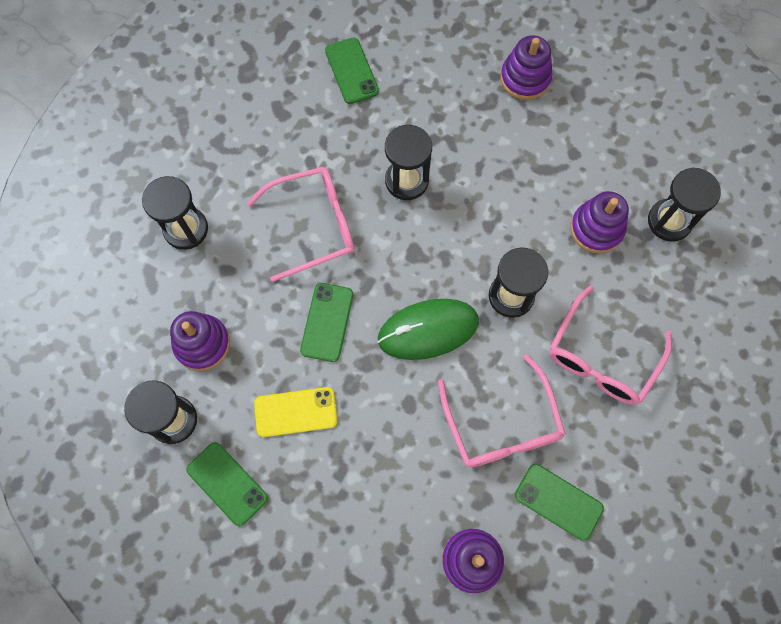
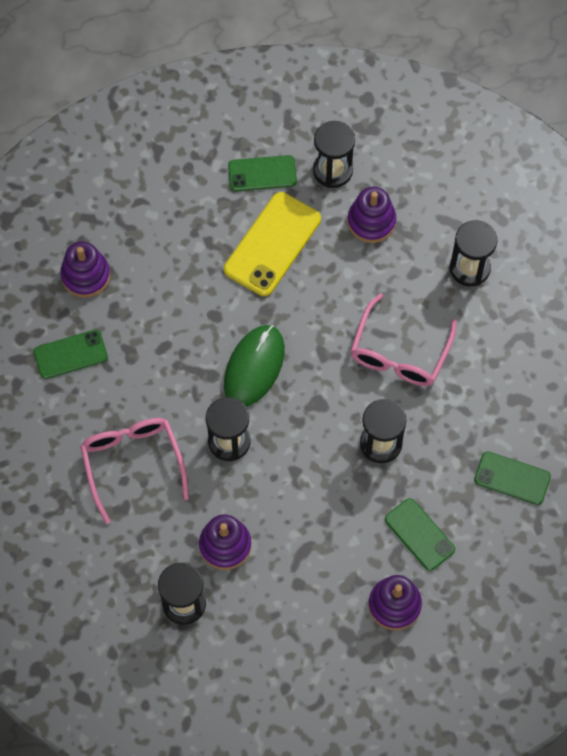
camera: 130 degrees right, 5 degrees down
yellow phone [254,387,338,437] -> yellow phone [224,192,321,296], size x1.58
green phone [300,283,353,362] -> green phone moved to [385,498,455,571]
pink glasses [438,354,566,468] -> none

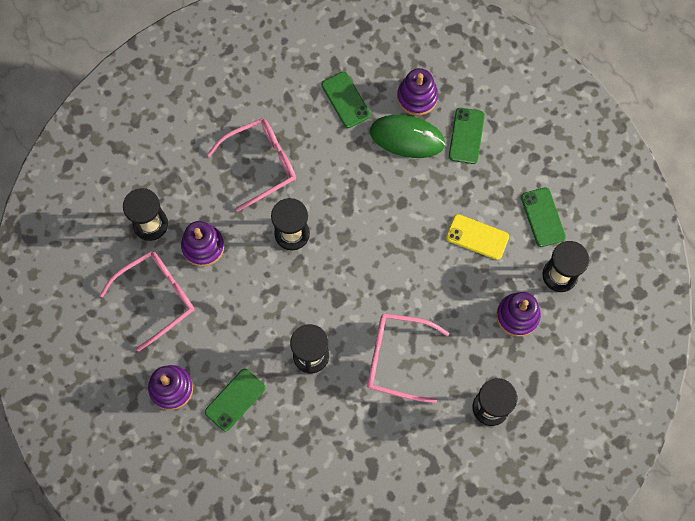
camera: 80 degrees right, 5 degrees up
yellow phone [224,192,321,296] -> yellow phone [446,214,509,260], size x0.63
green mouse [224,325,285,407] -> green mouse moved to [370,115,445,158]
green phone [474,451,551,505] -> green phone moved to [449,108,485,164]
none -> pink glasses [99,251,194,351]

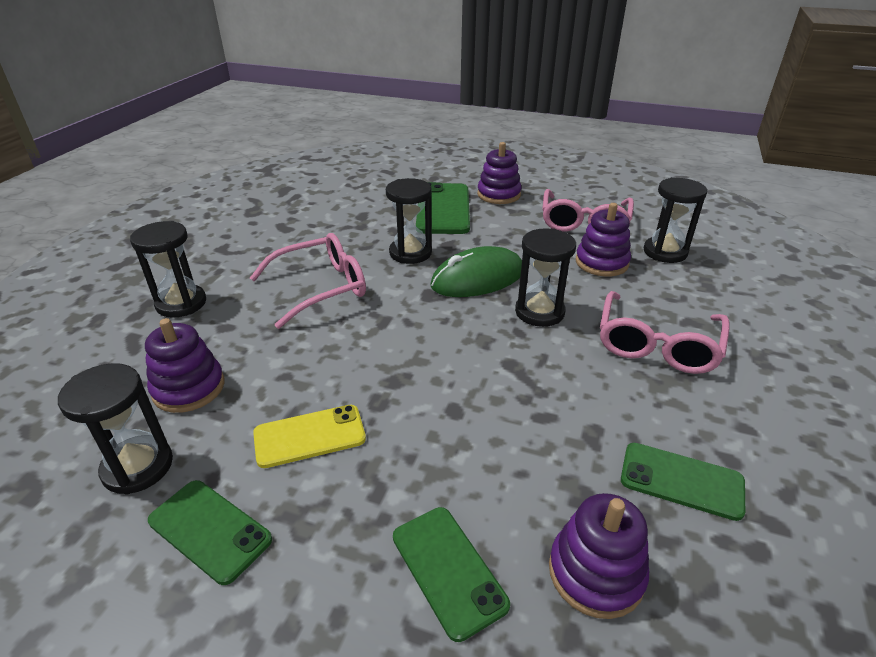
camera: 140 degrees right, 35 degrees down
green phone [205,369,265,431] -> green phone [416,182,470,234], size x1.58
green mouse [370,115,445,158] -> green mouse moved to [430,246,522,297]

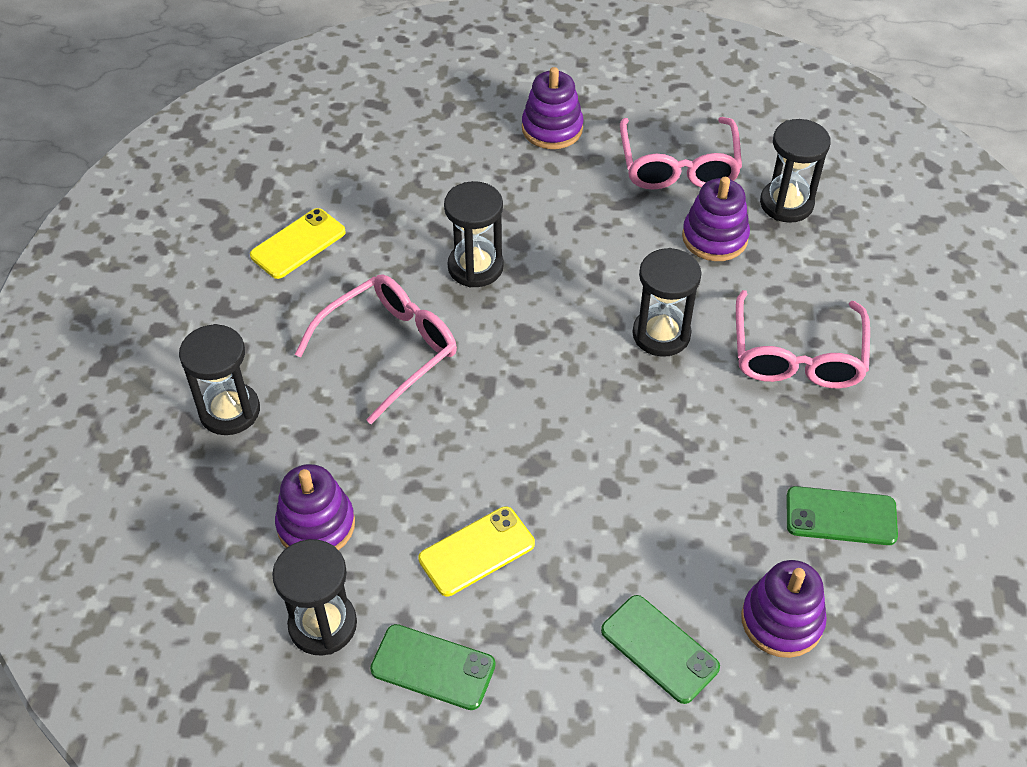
camera: 15 degrees left, 15 degrees up
green phone [416,182,470,234] -> none
green mouse [430,246,522,297] -> none
none -> yellow phone [250,208,346,279]

